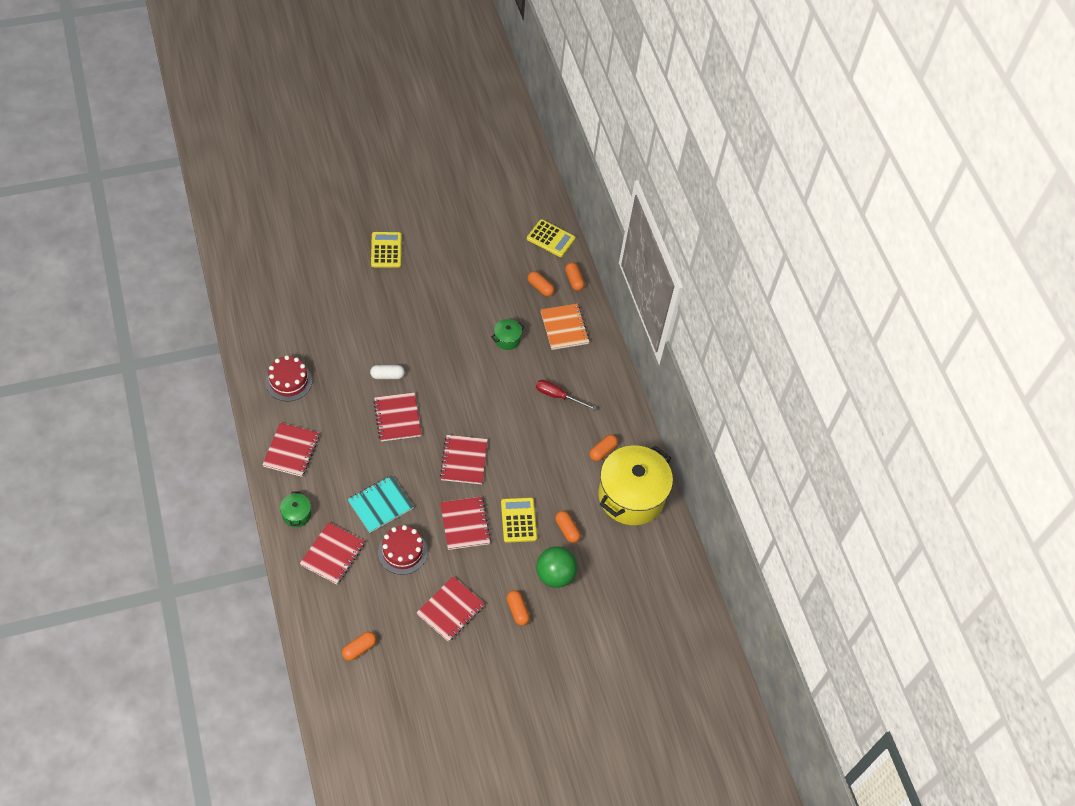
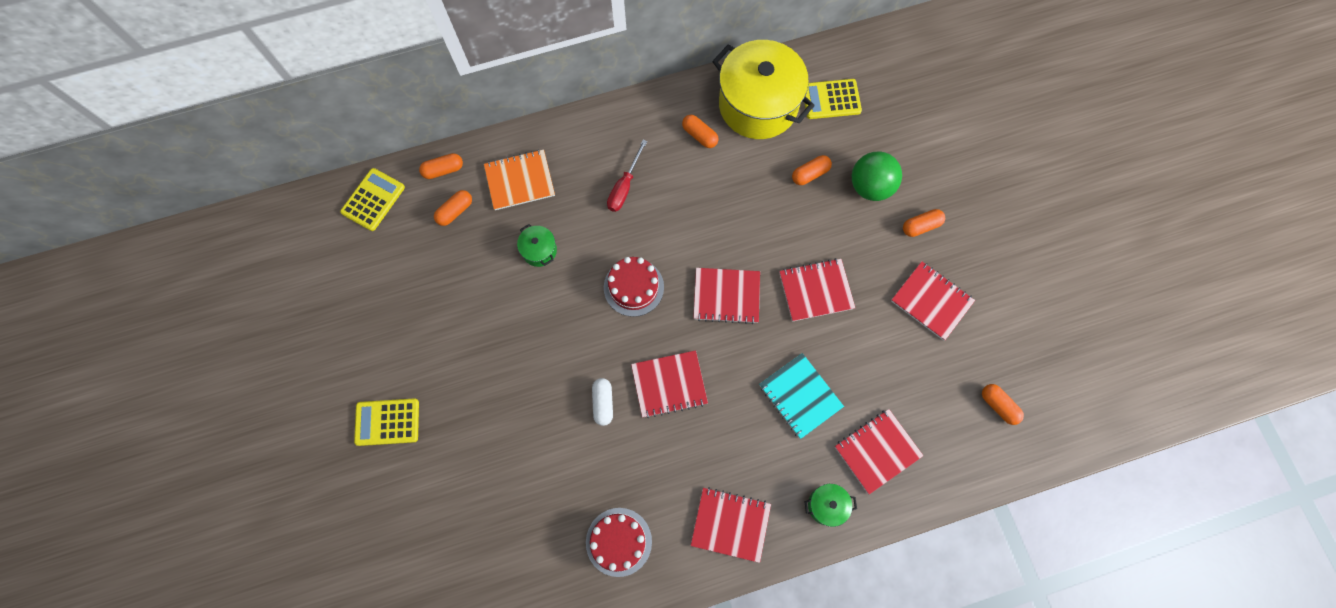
camera: 85 degrees left, 15 degrees up
red notebook [300,522,365,584] -> red notebook turned 60 degrees counterclockwise [835,409,924,494]
red cake [378,525,428,575] -> red cake moved to [604,257,664,317]
yellow calculator [501,498,537,543] -> yellow calculator moved to [805,79,862,119]

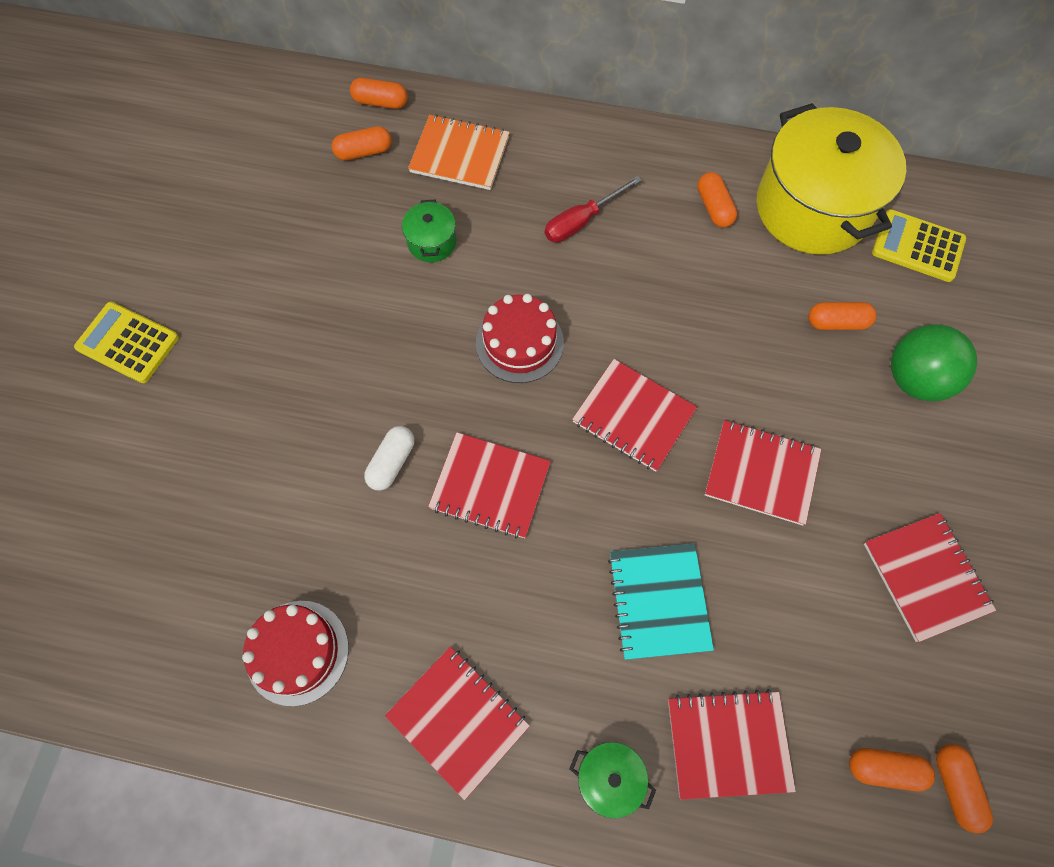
camera: 30 degrees right, 5 degrees down
yellow calculator [340,168,405,231] -> none
orange capsule [903,209,945,237] -> orange capsule moved to [849,748,935,791]

